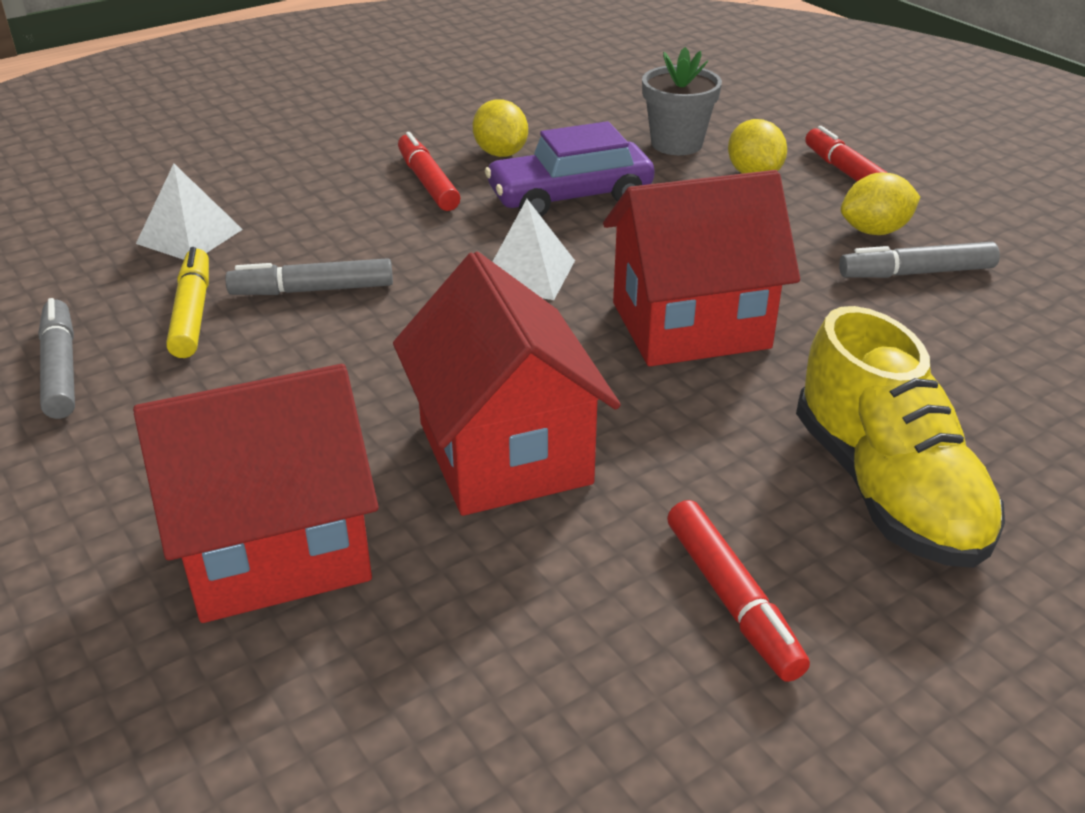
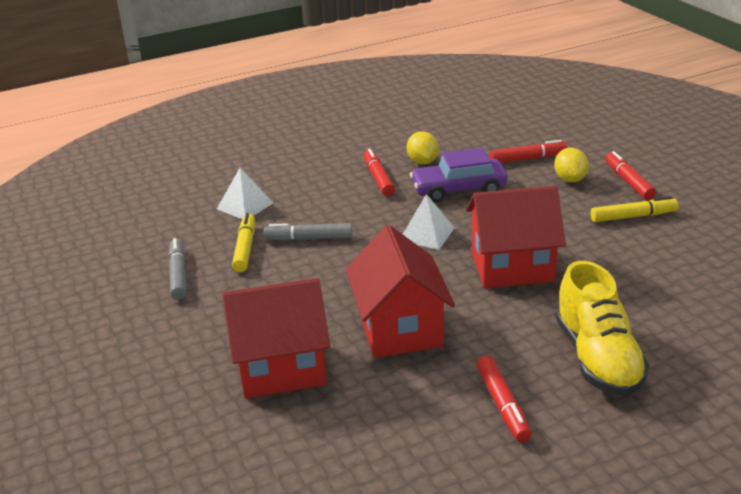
camera: 10 degrees right, 5 degrees down
grey flower pot [642,47,722,155] -> red marker [490,140,568,163]
grey marker [839,242,1000,278] -> none
yellow lemon [841,173,920,235] -> yellow marker [591,196,678,222]

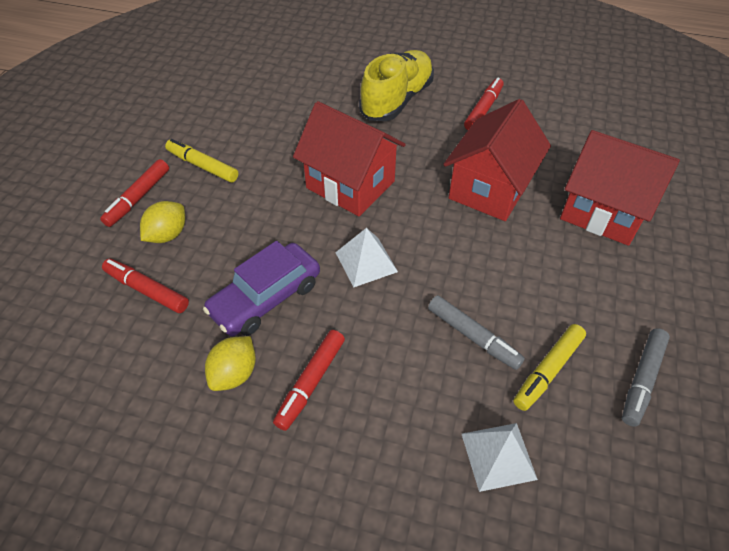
camera: 140 degrees left, 20 degrees up
purple car [410,148,507,202] -> purple car turned 105 degrees clockwise [203,241,320,336]

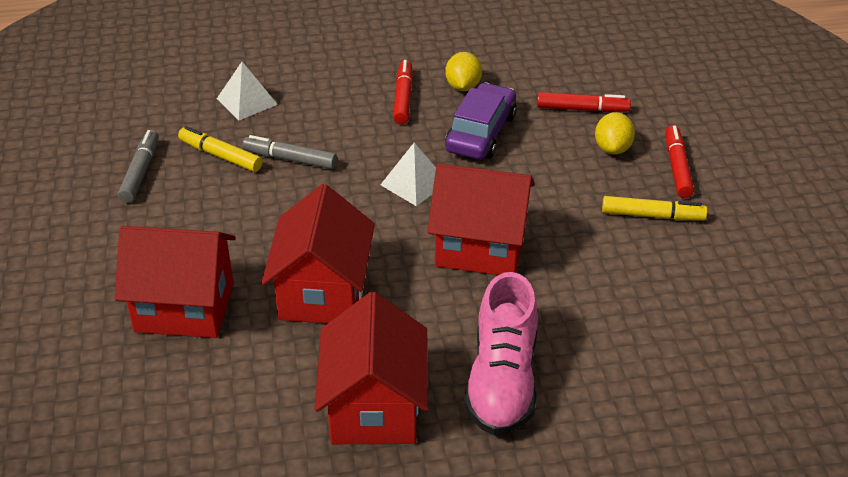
camera: 155 degrees right, 10 degrees down
yellow shoe [359,50,434,121] -> pink shoe [464,272,538,435]
red marker [464,78,504,130] -> red house [315,292,428,444]
yellow marker [513,324,586,411] -> yellow marker turned 75 degrees counterclockwise [178,126,263,172]

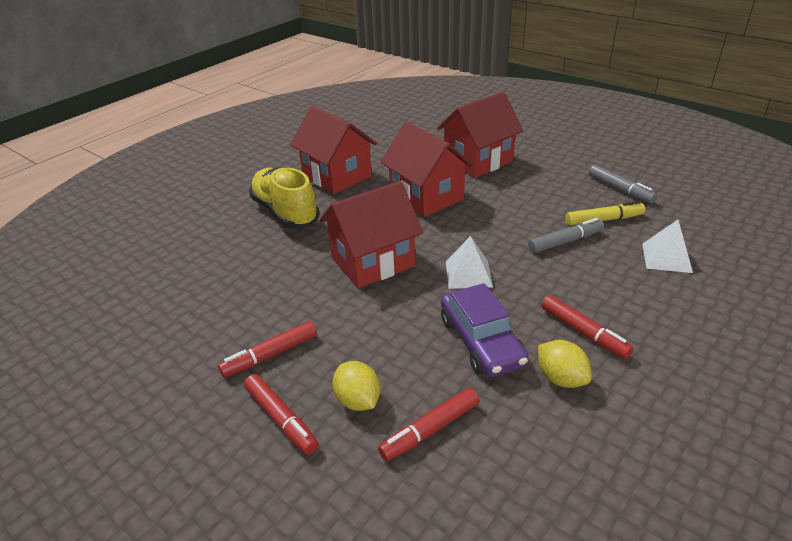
camera: 140 degrees right, 5 degrees down
pink shoe [464,272,538,435] -> yellow shoe [249,167,319,229]
yellow marker [602,196,707,220] -> red marker [218,321,317,377]

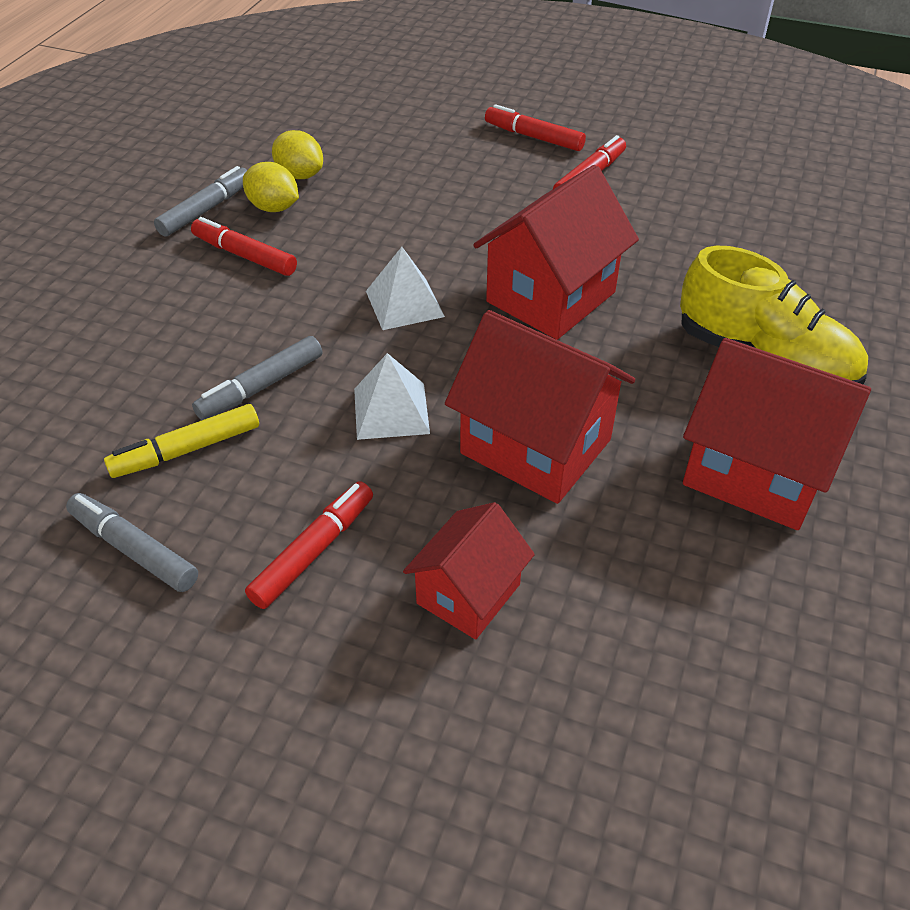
camera: 160 degrees right, 10 degrees up
yellow lemon [333,361,380,411] -> yellow lemon moved to [272,130,323,179]
red marker [378,388,479,461] -> red marker moved to [245,482,373,609]
red house [437,92,523,178] -> red house [403,502,535,639], size x0.61
purple car [441,283,528,377] -> none
white pyramid [642,220,693,273] -> white pyramid moved to [354,353,430,440]
none -> grey marker [154,166,247,237]

